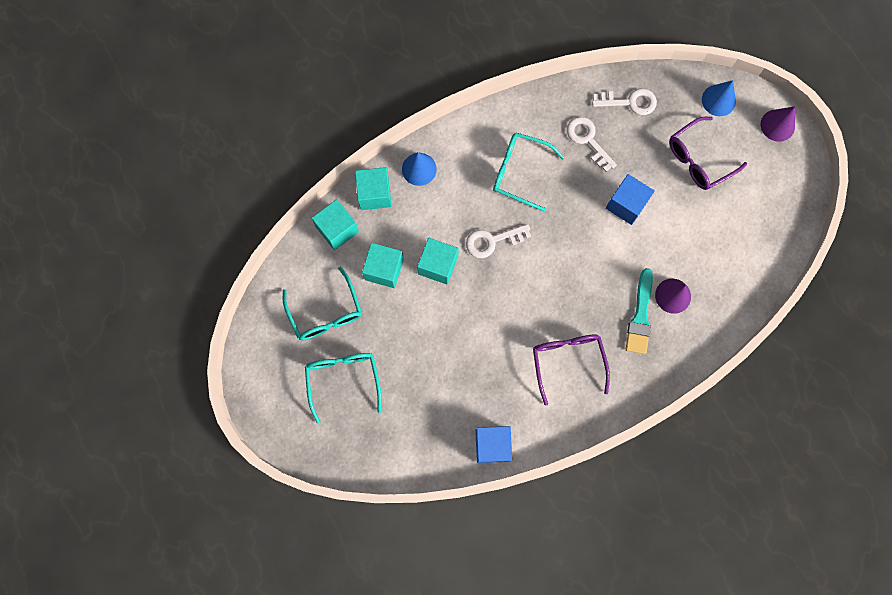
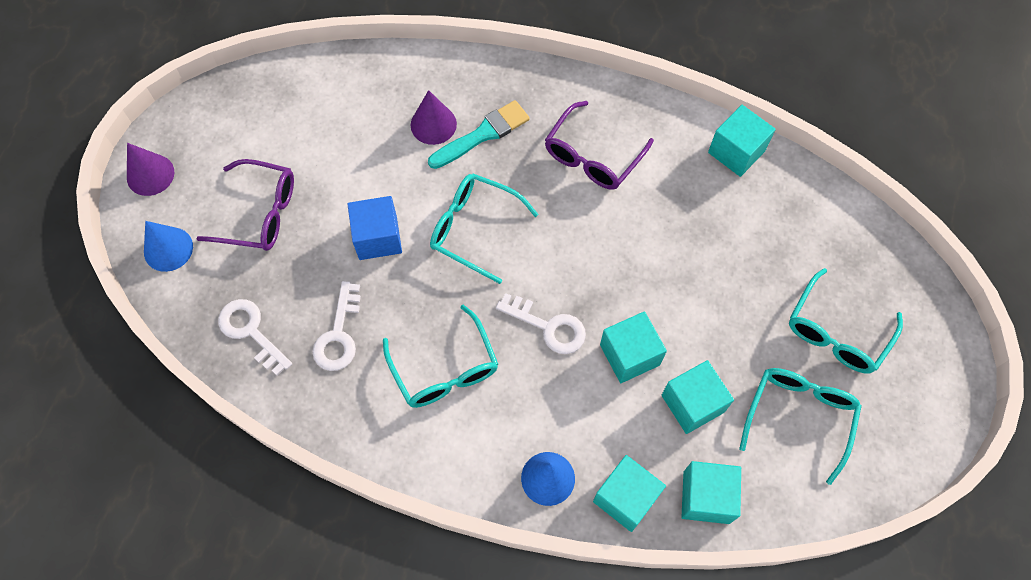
camera: 135 degrees left, 10 degrees down
blue cube [475,426,512,463] -> turquoise cube [708,105,776,177]
none -> turquoise glasses [430,174,539,284]

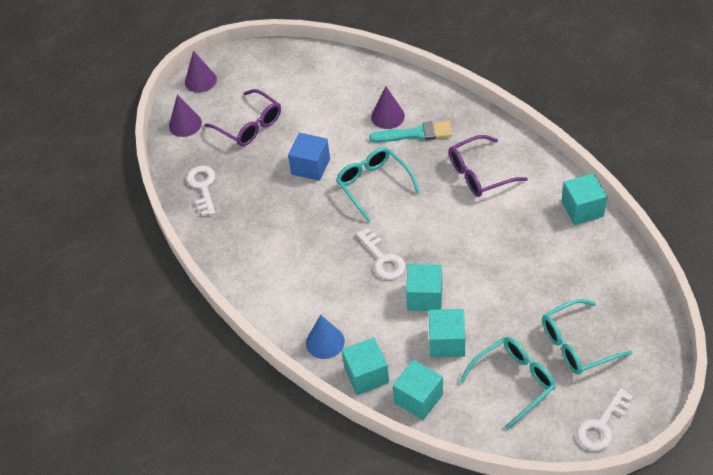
camera: 35 degrees right, 15 degrees down
blue cone [144,221,193,272] -> purple cone [169,95,202,137]
white key [312,281,361,371] -> white key moved to [577,388,633,451]
turquoise glasses [383,305,498,408] -> none

